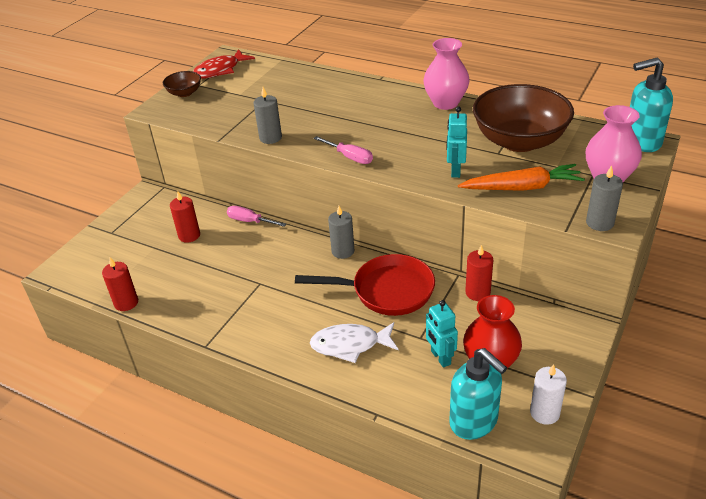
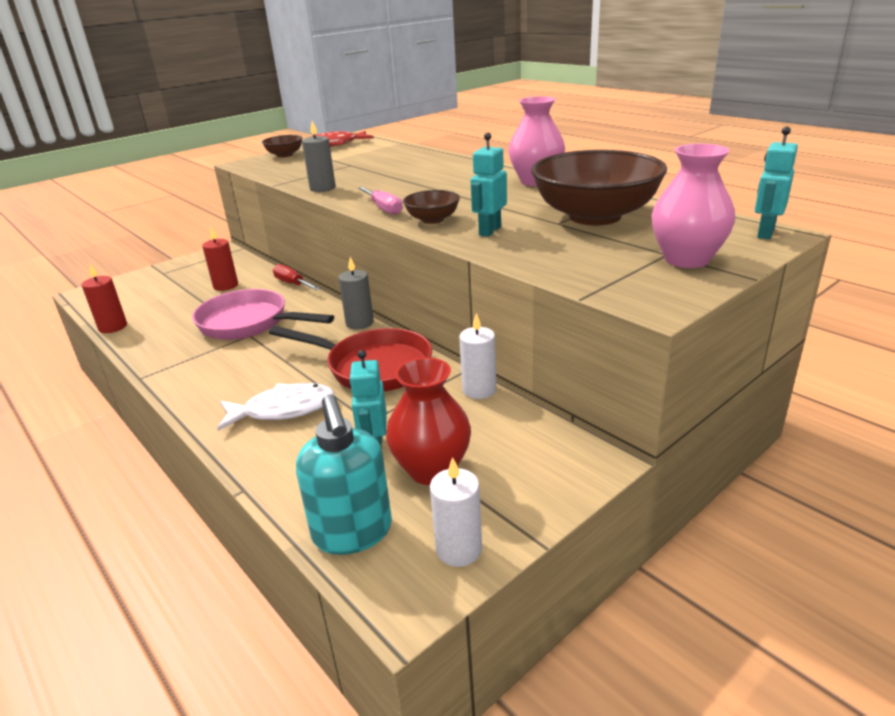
camera: 20 degrees right, 10 degrees down
pink screwdriver [227,206,286,227] -> red screwdriver [273,264,320,290]
white fish [310,322,399,363] -> white fish turned 150 degrees clockwise [217,383,335,431]
orange carrot [458,164,585,191] -> none
red candle [465,245,493,301] -> white candle [459,313,496,399]
grey candle [586,165,623,231] -> none
turquoise soap dispenser [630,58,673,152] -> turquoise robot [755,127,798,239]
none -> pink pan [192,289,334,340]
none -> brown bowl [403,190,460,224]

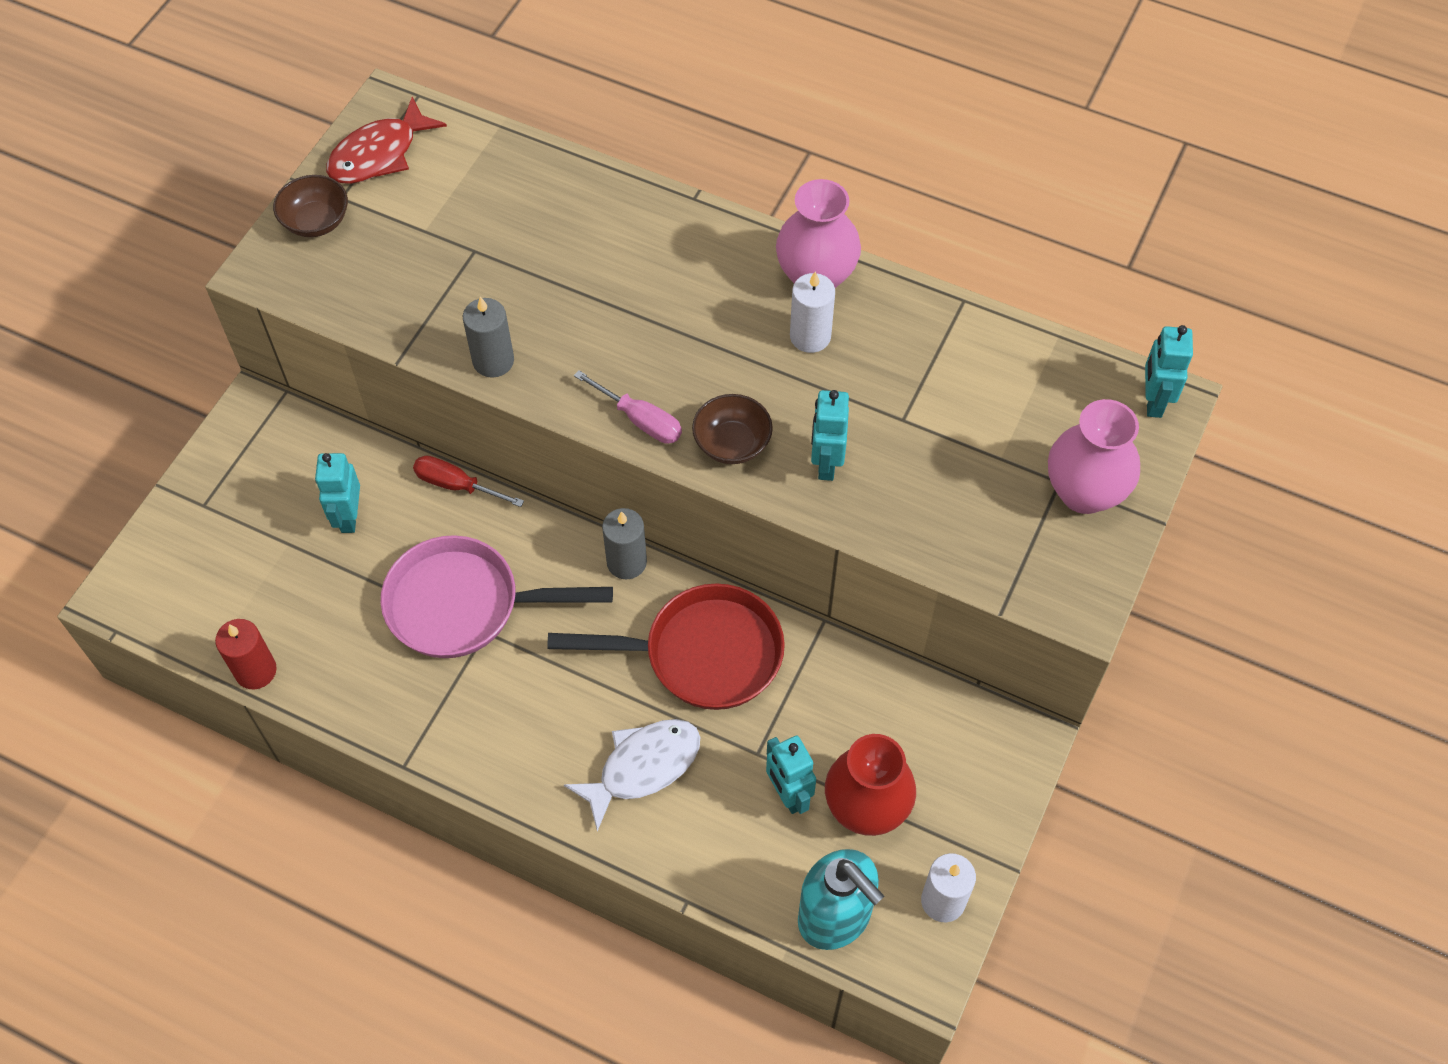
camera: 25 degrees left, 30 degrees up
red candle [202,227,238,291] -> turquoise robot [315,453,360,533]
white candle [459,313,496,399] -> white candle moved to [790,271,835,353]
brown bowl [531,150,667,225] -> none

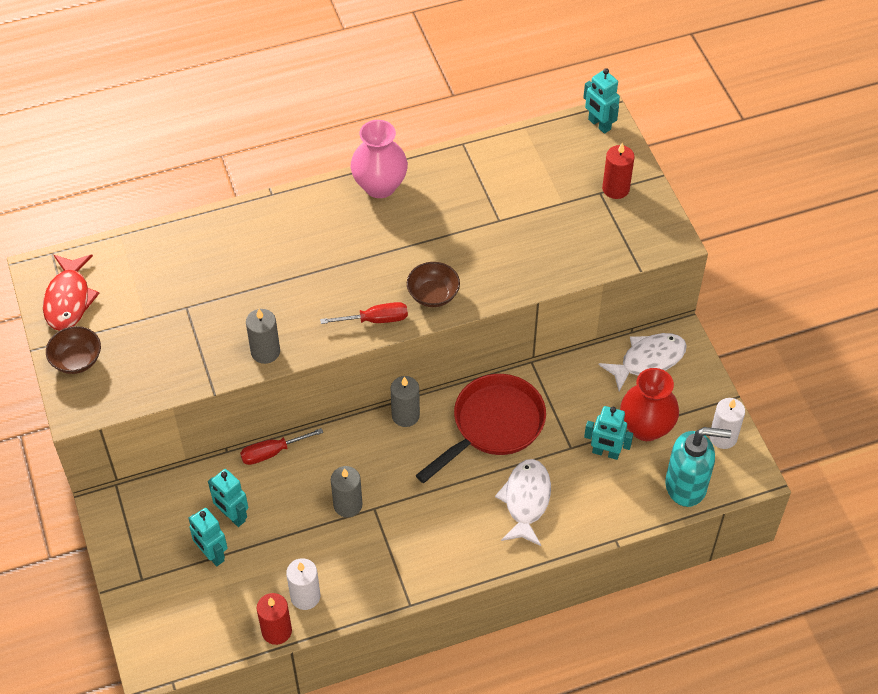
camera: 45 degrees left, 5 degrees down
pink pan [381,535,613,658] -> grey candle [331,466,362,517]
pink screwdriver [574,370,682,444] -> red screwdriver [320,302,408,324]
white candle [790,271,835,353] -> white candle moved to [286,558,320,610]
turquoise robot [811,390,849,481] -> turquoise robot moved to [188,508,227,566]
pink vase [1048,399,1140,514] -> red candle [602,142,635,199]
none -> white fish [598,333,687,392]

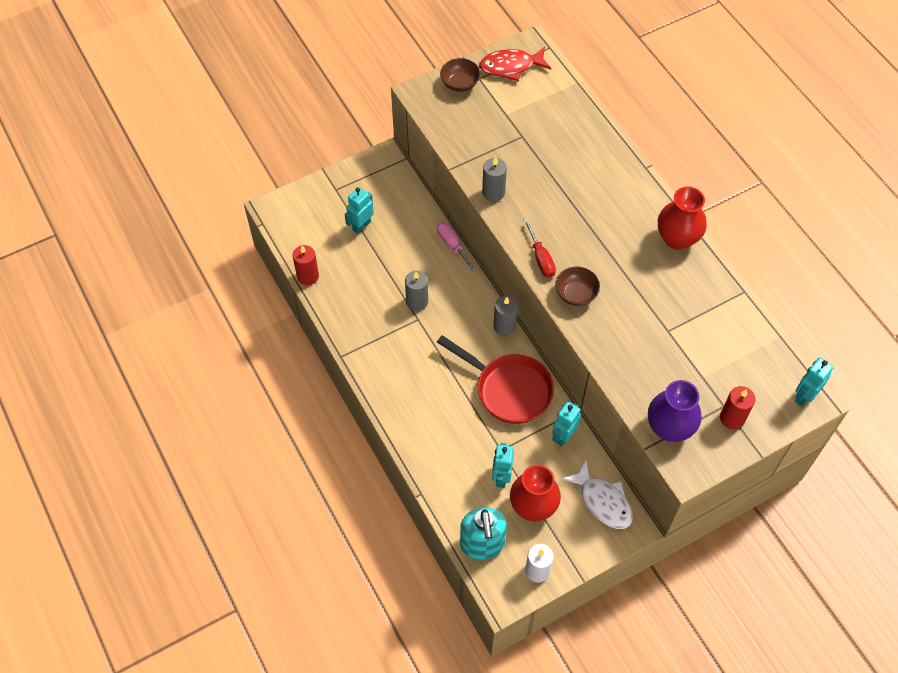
camera: 80 degrees right, 5 degrees up
turquoise robot [208,469,248,527] -> turquoise robot moved to [552,401,581,446]
red screwdriver [240,428,323,465] -> pink screwdriver [437,222,476,272]
white candle [286,558,320,610] -> none
pink vase [351,120,408,198] -> red vase [658,186,707,250]
white fish [495,459,551,546] -> none
none -> purple vase [648,380,701,442]

